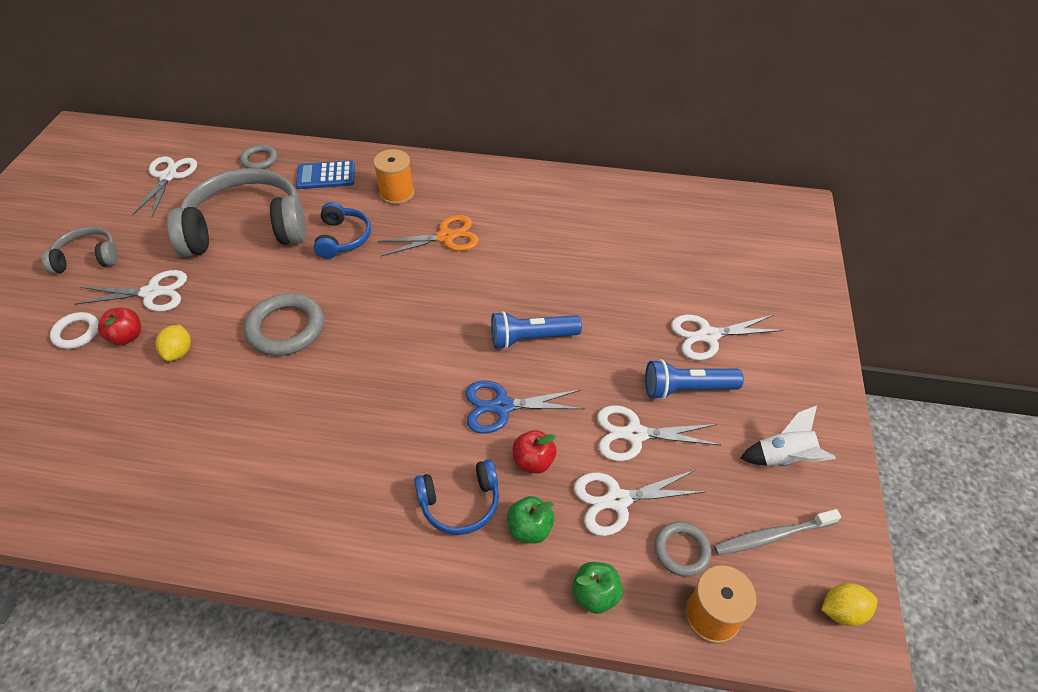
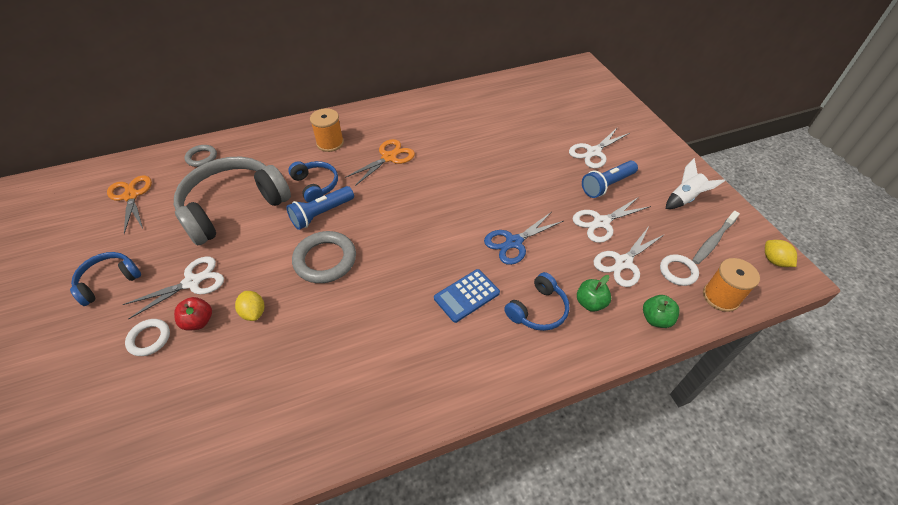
camera: 30 degrees left, 0 degrees up
grey headphones [42,226,118,274] -> blue headphones [70,252,141,306]
white scissors [132,156,197,217] -> orange scissors [107,175,152,234]
blue calculator [296,160,355,189] -> blue calculator moved to [434,269,500,323]
blue flashlight [491,311,582,349] -> blue flashlight moved to [286,186,354,230]
red apple [513,430,557,474] -> none
grey ring [654,522,711,577] -> white ring [660,254,699,286]
yellow lemon [821,583,877,626] -> yellow lemon turned 75 degrees counterclockwise [765,240,797,267]

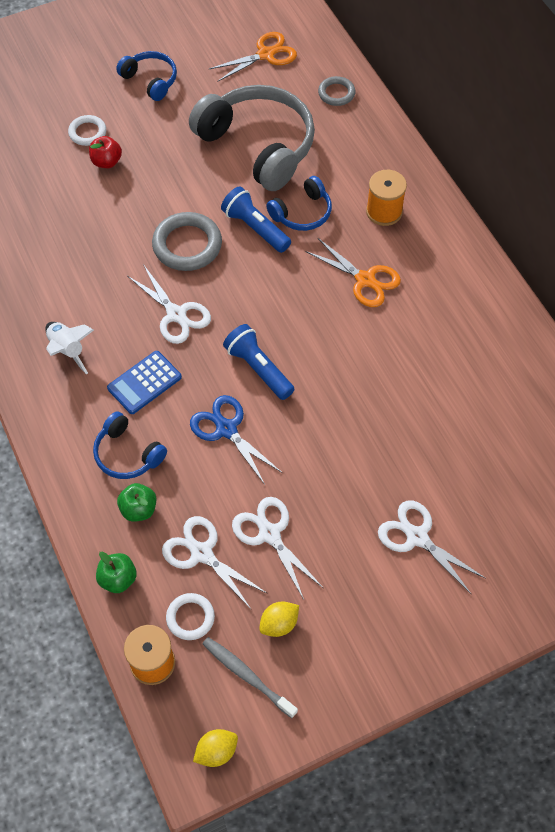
camera: 85 degrees right, 10 degrees up
white scissors [123,256,224,319] -> white scissors moved to [128,264,211,344]
yellow lemon [235,291,264,321] -> yellow lemon moved to [259,601,299,637]
blue calculator [434,269,500,323] -> blue calculator turned 90 degrees counterclockwise [107,351,182,414]
blue flashlight [582,161,638,198] -> blue flashlight moved to [223,324,295,400]
white rocket [666,158,725,209] -> white rocket moved to [45,322,94,374]

